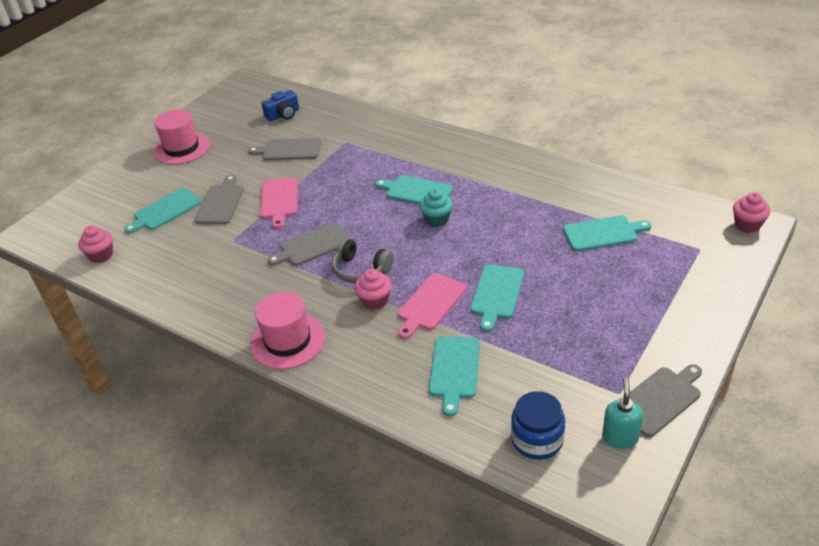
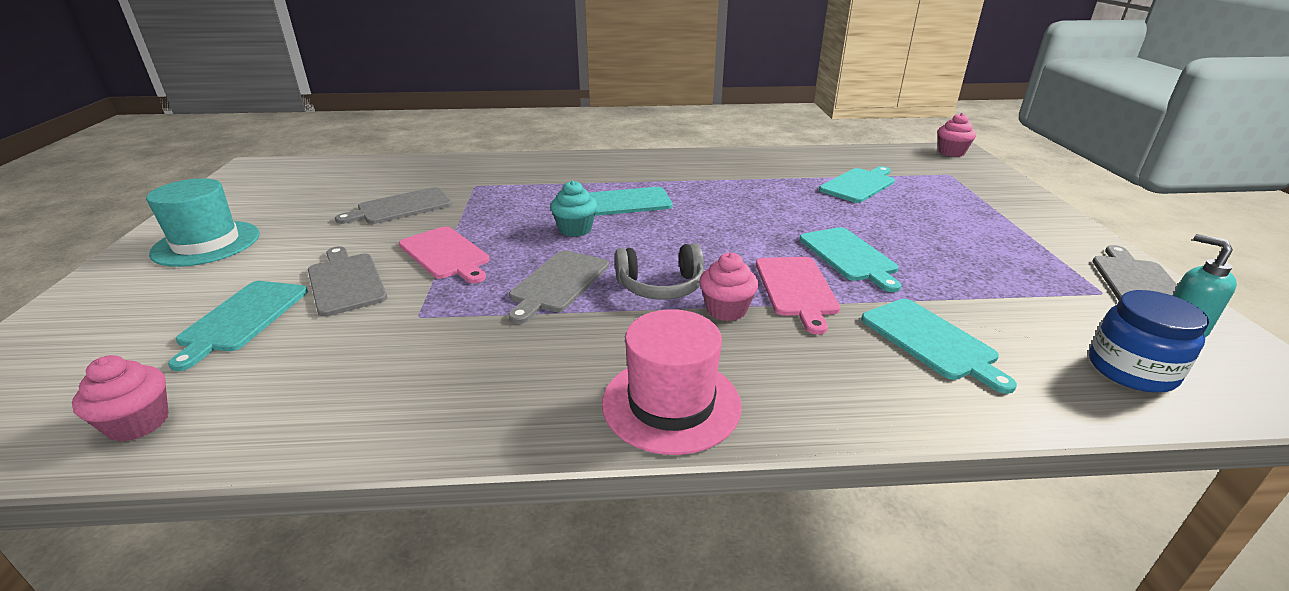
camera: 40 degrees left, 10 degrees down
pink hat [153,110,210,165] -> turquoise hat [146,178,260,267]
blue camera [261,90,299,121] -> none
turquoise cupcake [419,189,453,227] -> turquoise cupcake moved to [550,180,597,237]

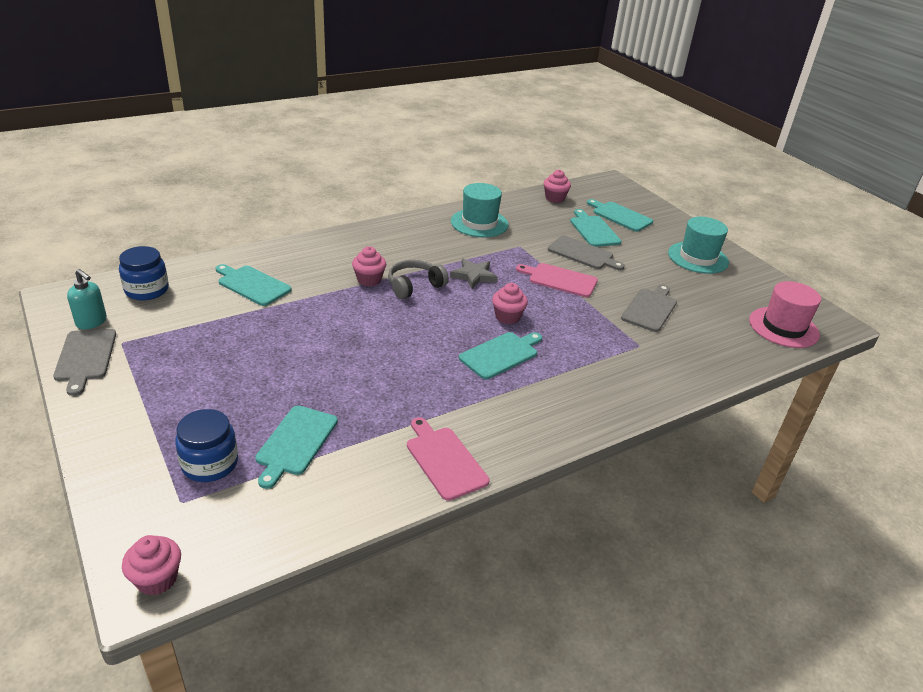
camera: 150 degrees right, 5 degrees up
grey cutting board [508,250,609,324] -> grey star [450,258,497,289]
turquoise cupcake [550,180,597,237] -> pink cupcake [492,283,528,324]
pink hat [602,309,742,455] -> pink hat moved to [749,281,821,348]
pink cutting board [756,257,840,335] -> pink cutting board moved to [407,417,489,501]
turquoise cutting board [799,227,901,292] -> turquoise cutting board moved to [587,199,653,232]
none -> blue jar [175,409,238,482]
none -> turquoise hat [451,183,509,237]

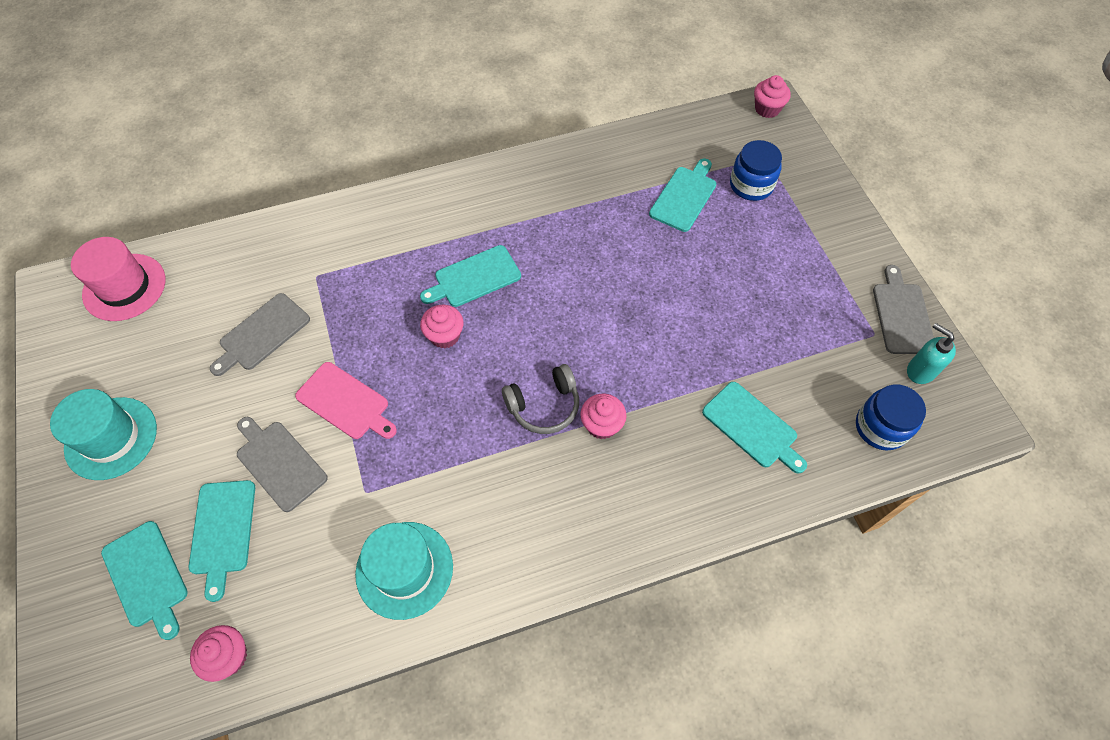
camera: 165 degrees left, 25 degrees up
pink cutting board [407,417,489,501] -> none
grey star [450,258,497,289] -> none

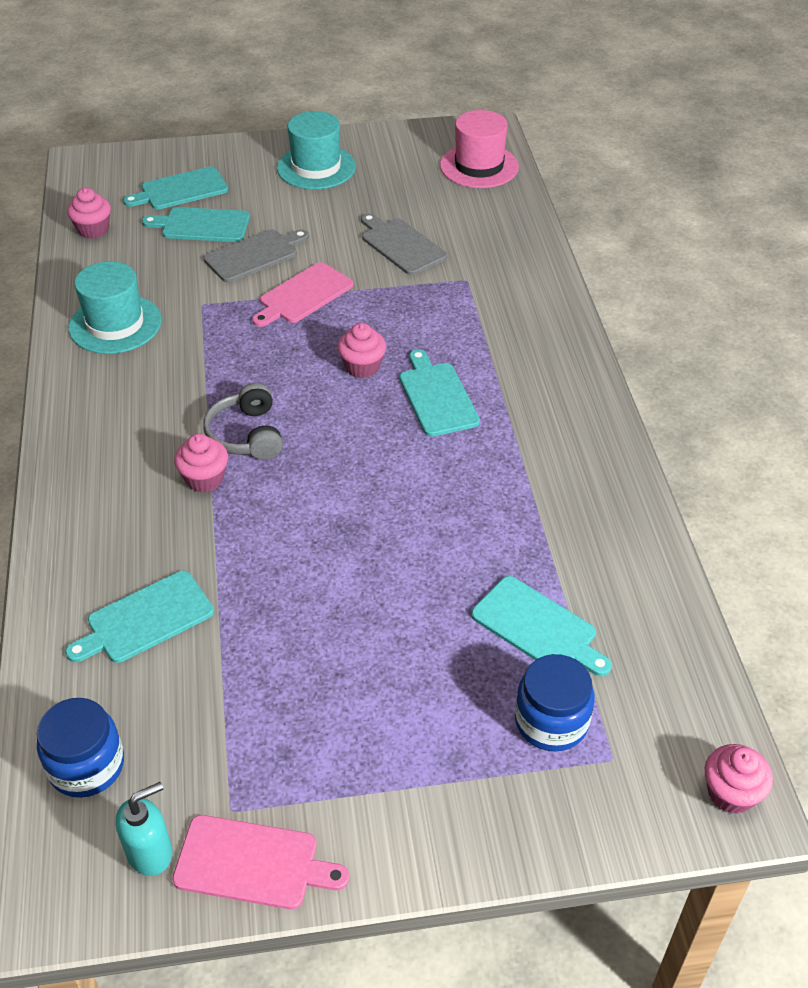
camera: 100 degrees right, 15 degrees down
grey cutting board [873,265,934,354] -> pink cutting board [172,815,349,910]

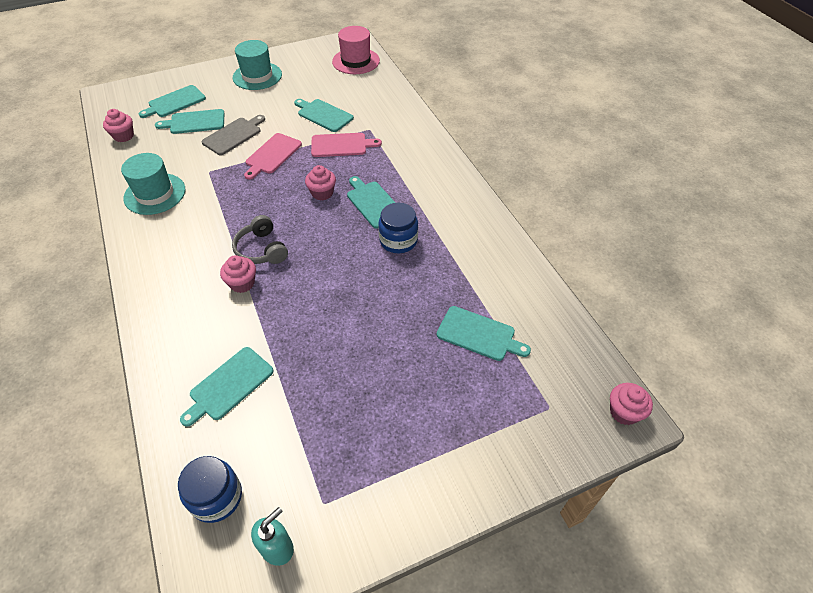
camera: 15 degrees left, 5 degrees up
pink cutting board [172,815,349,910] -> pink cutting board moved to [311,133,382,157]
grey cutting board [361,213,447,275] -> turquoise cutting board [294,99,354,132]
blue jar [515,654,595,751] -> blue jar moved to [378,203,418,253]

